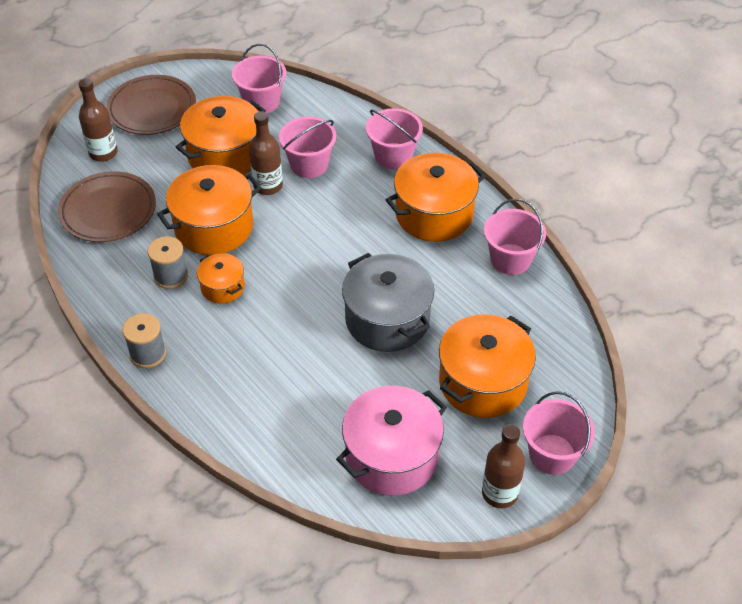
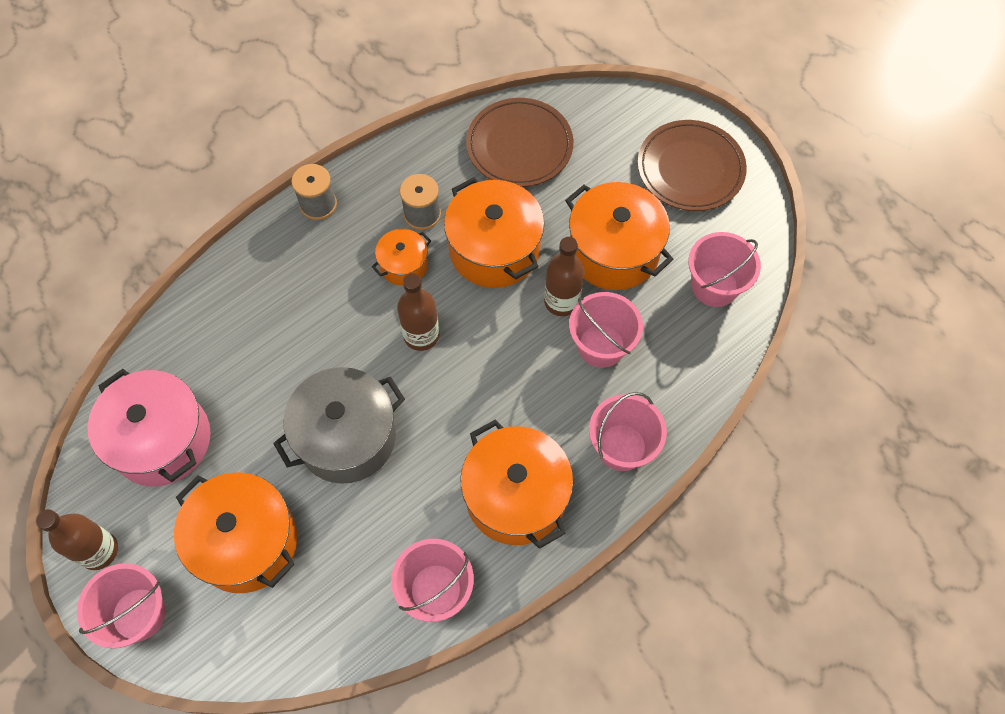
camera: 90 degrees right, 15 degrees up
brown bottle [79,78,118,162] -> brown bottle moved to [397,273,440,351]

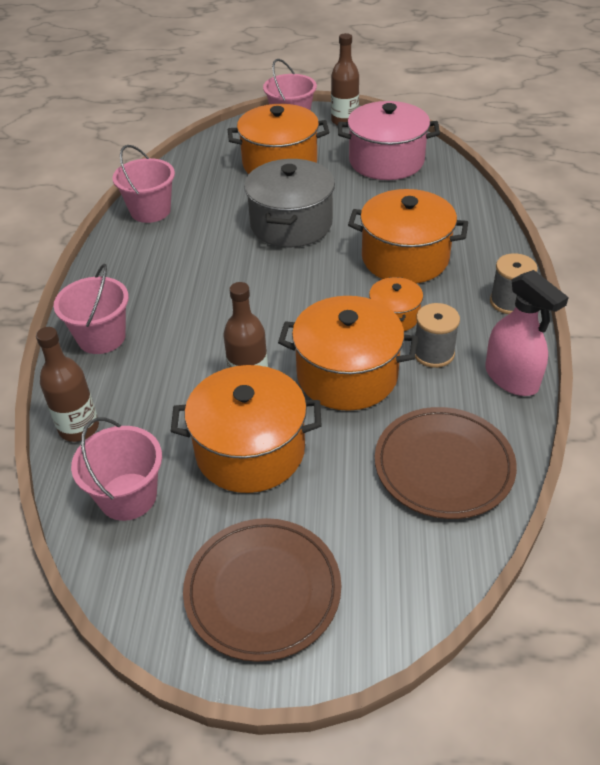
camera: 135 degrees right, 20 degrees down
brown bottle [397,273,440,351] -> brown bottle moved to [36,327,99,442]
orange pot [461,420,573,549] -> orange pot moved to [348,189,468,284]
pink bucket [569,292,643,368] -> none
none -> pink spray bottle [485,270,569,396]

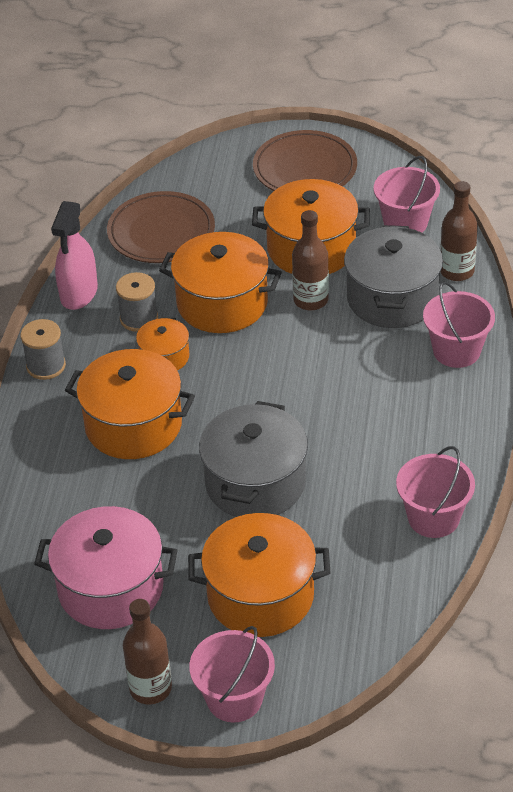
camera: 175 degrees left, 0 degrees up
pink spray bottle [485,270,569,396] -> pink spray bottle turned 135 degrees counterclockwise [51,201,98,310]
none -> grey pot [344,225,443,328]

